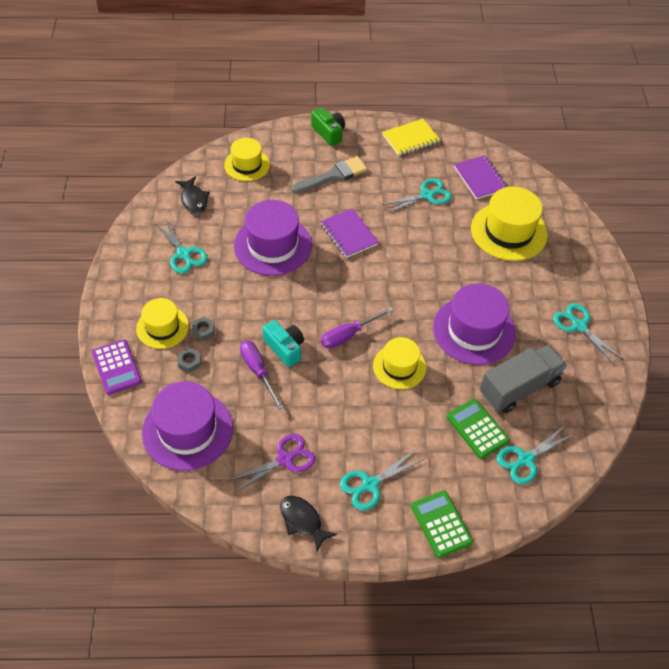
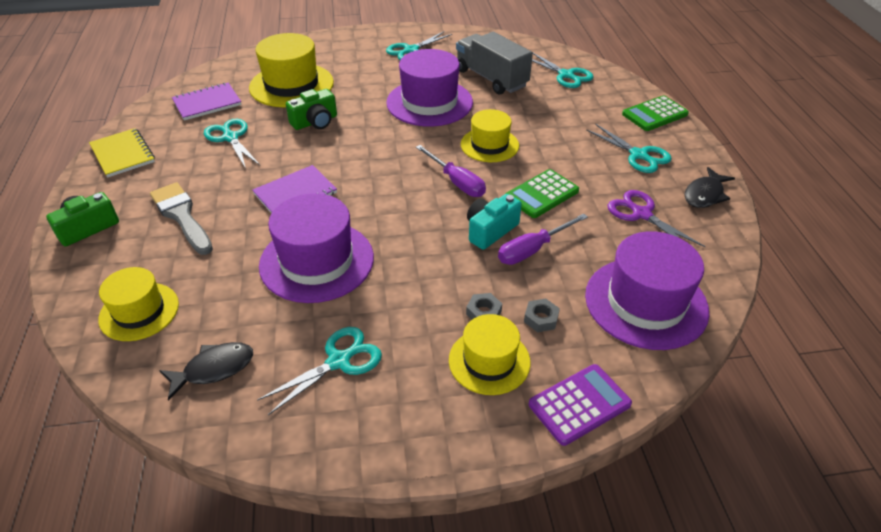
camera: 95 degrees left, 10 degrees down
green calculator [447,399,509,459] -> green calculator moved to [505,169,579,218]
none -> green camera [286,89,337,130]

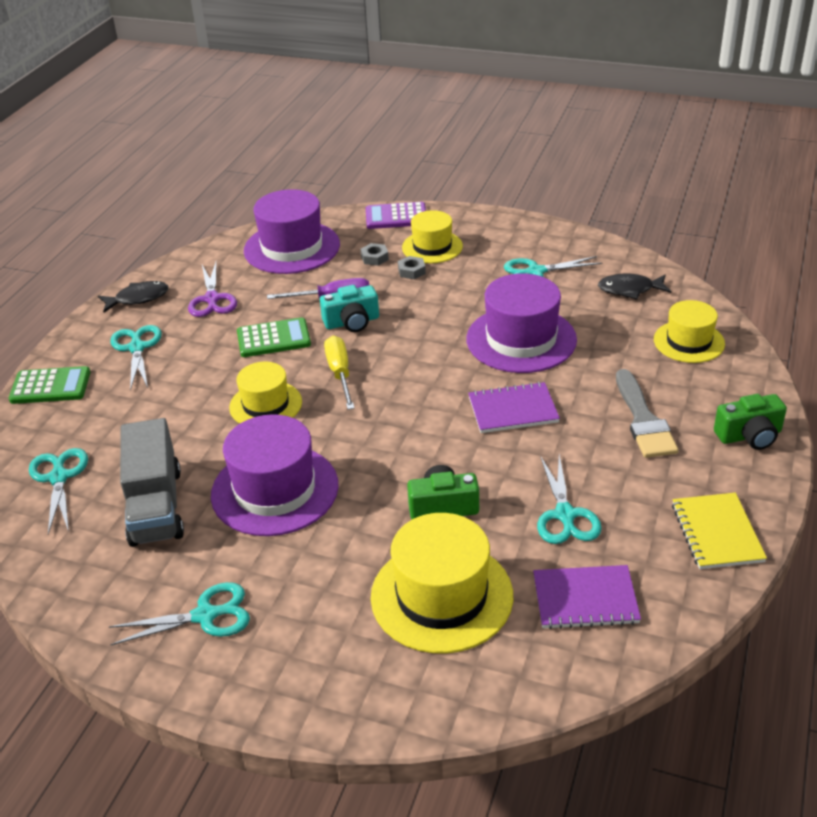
camera: 150 degrees left, 5 degrees down
purple screwdriver [416,145,486,197] -> yellow screwdriver [324,336,355,410]

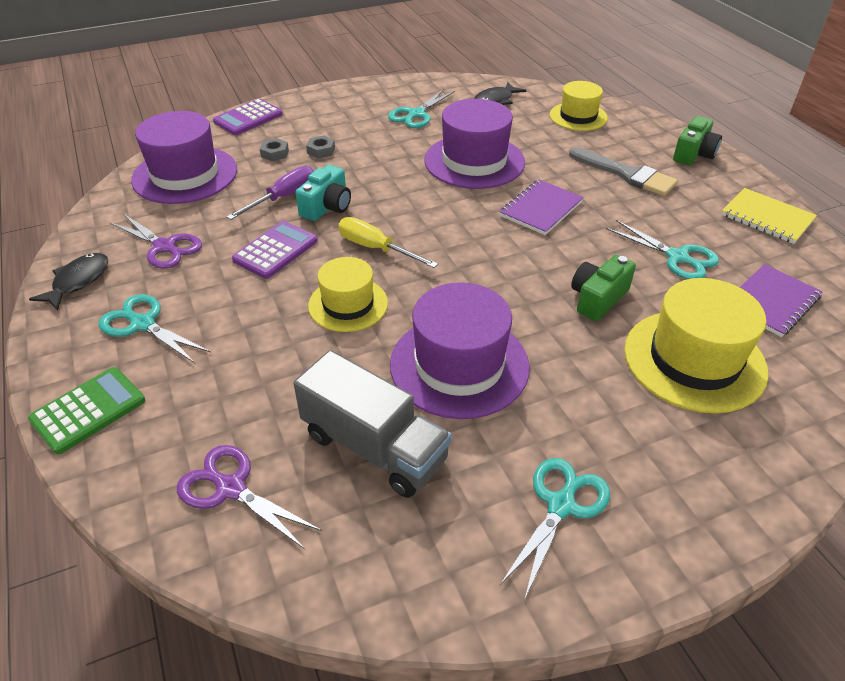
camera: 45 degrees left, 5 degrees up
turquoise scissors [29,448,88,534] -> purple scissors [177,445,322,549]
green calculator [237,317,311,357] -> purple calculator [232,221,318,279]
yellow hat [402,210,463,263] -> none

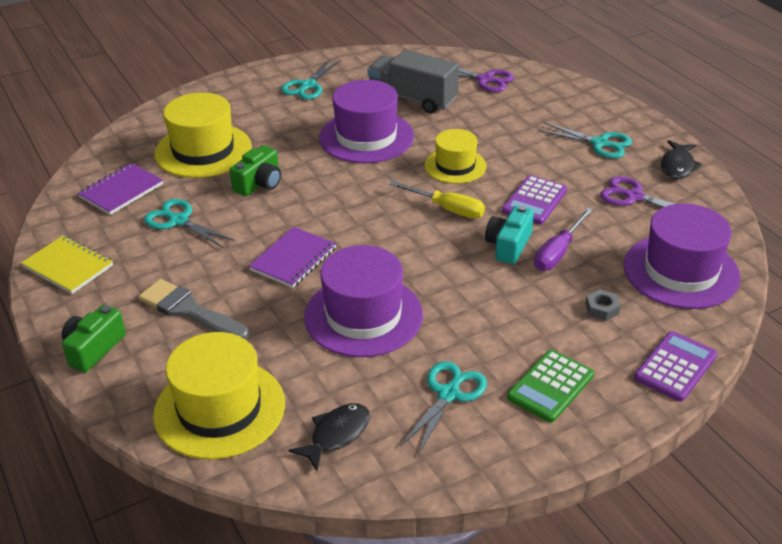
camera: 175 degrees right, 5 degrees down
green calculator [28,367,145,454] -> green calculator moved to [507,350,594,422]
grey nut [306,135,335,158] -> none
yellow hat [550,81,608,131] -> yellow hat [153,332,285,460], size x1.60

